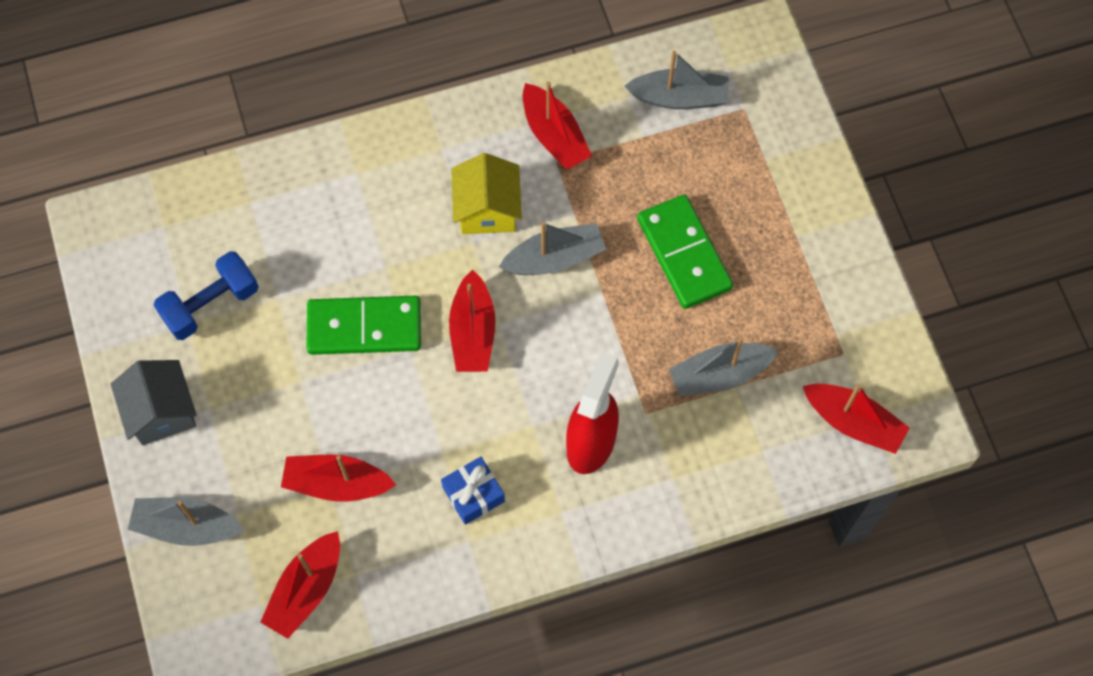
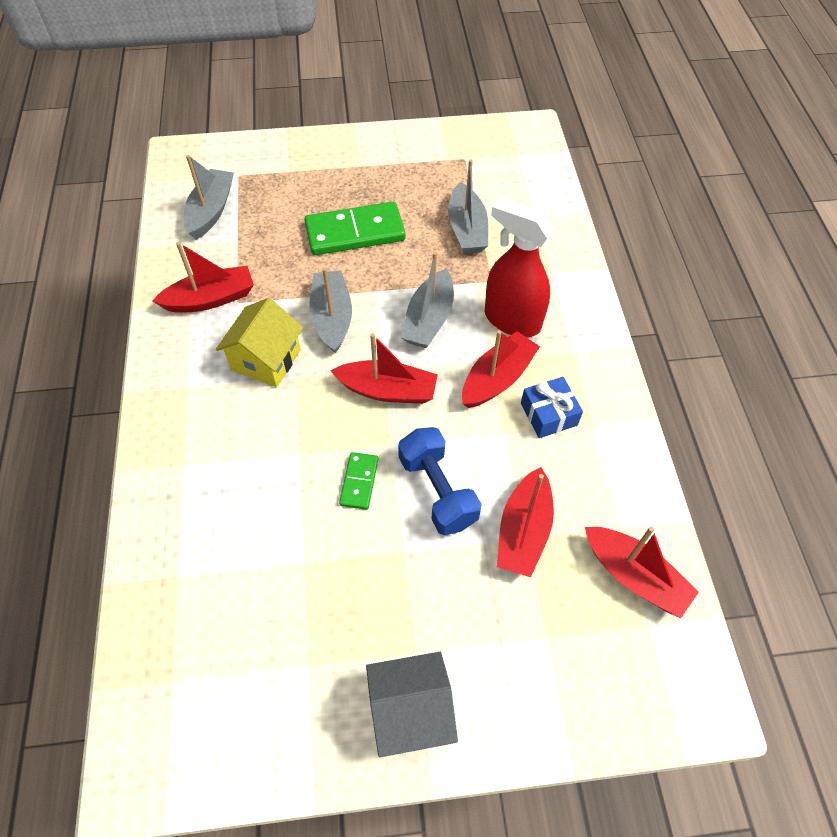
camera: 80 degrees left, 10 degrees down
grey boat [128,497,244,546] -> grey boat moved to [401,252,454,348]
blue dumbbell [154,251,259,340] -> blue dumbbell moved to [398,427,481,535]
green domino [306,296,421,355] -> green domino [339,452,378,510], size x0.50
yellow house [451,153,522,234] -> yellow house turned 75 degrees counterclockwise [216,298,303,387]
red boat [803,384,910,454] -> red boat moved to [462,330,540,408]

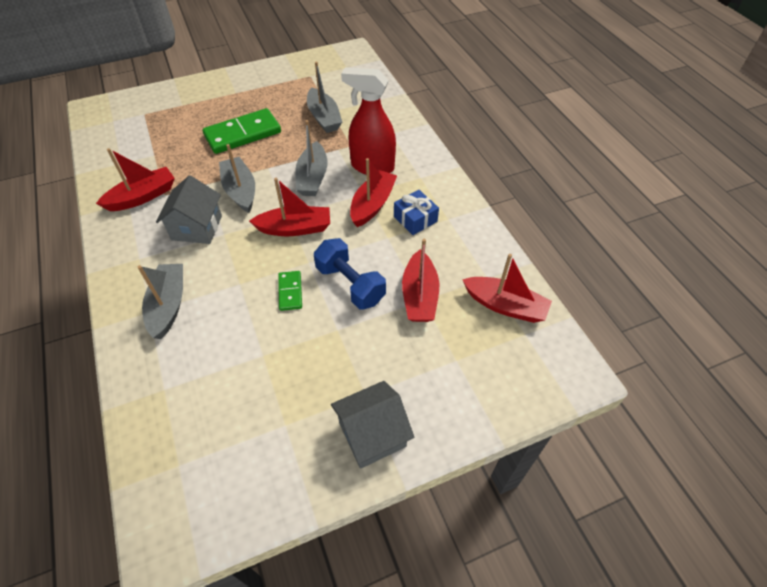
camera: 15 degrees left, 5 degrees down
grey boat [183,155,234,240] -> grey boat moved to [137,264,183,339]
yellow house [216,298,303,387] -> grey house [156,175,222,244]

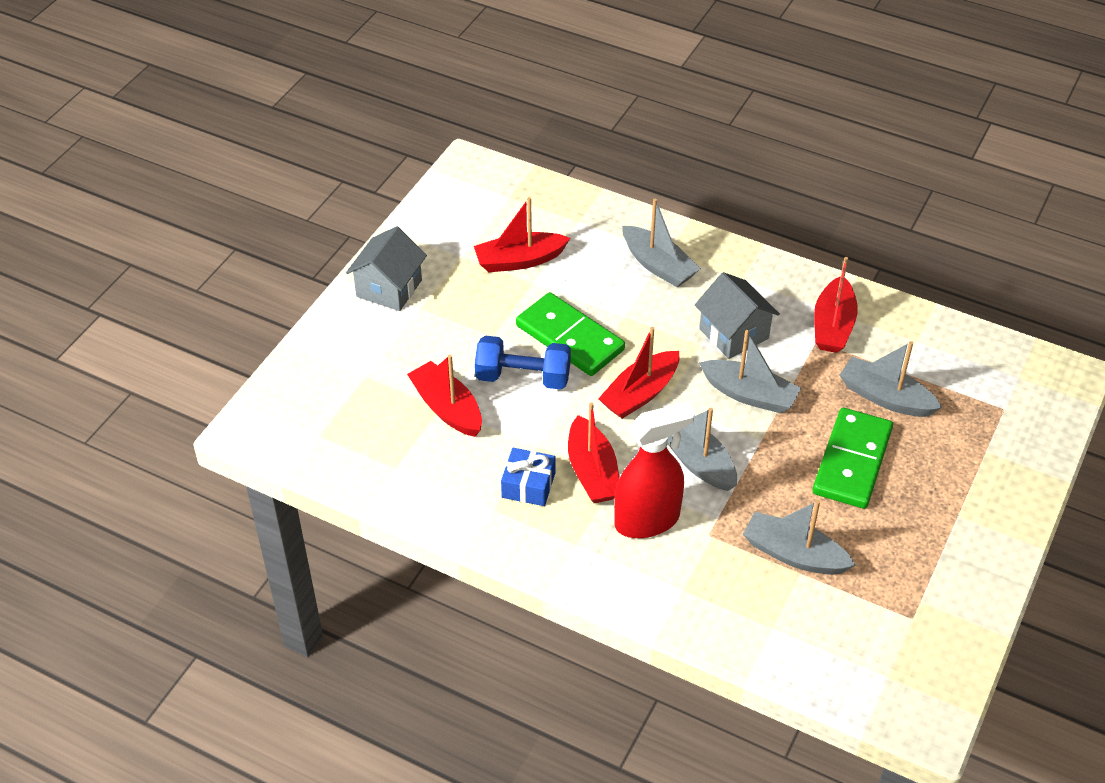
camera: 140 degrees right, 5 degrees down
green domino [278,271,302,311] -> green domino [516,292,625,376], size x2.00
red boat [462,254,552,323] -> red boat moved to [474,197,570,272]
none -> grey boat [840,341,942,417]

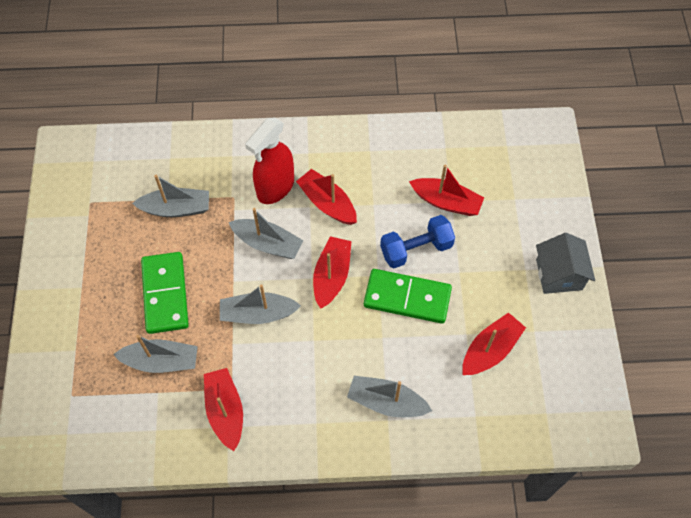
camera: 150 degrees right, 15 degrees up
blue gift [501,448,556,506] -> none
grey house [695,272,780,359] -> none

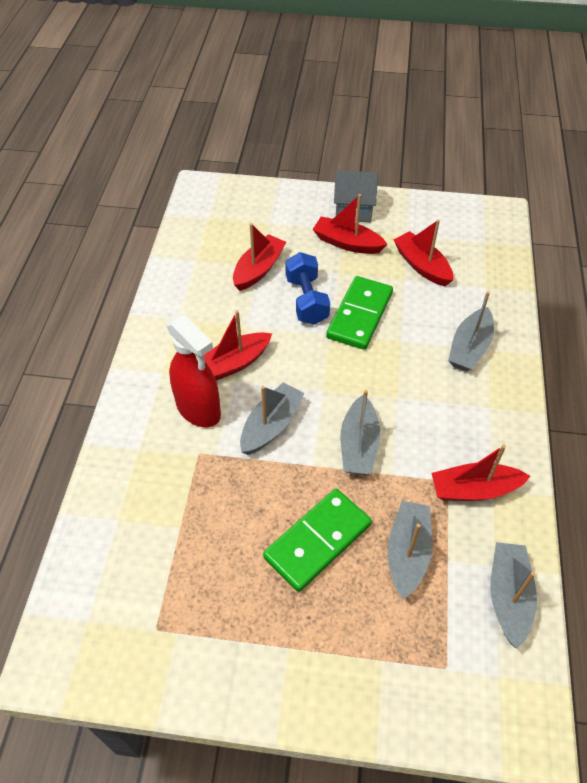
camera: 80 degrees left, 10 degrees down
grey boat [132,175,209,217] -> grey boat moved to [490,542,537,649]
green domino [141,252,189,334] -> green domino turned 45 degrees counterclockwise [263,489,372,592]
red boat [313,236,352,309] -> red boat moved to [312,194,387,254]

